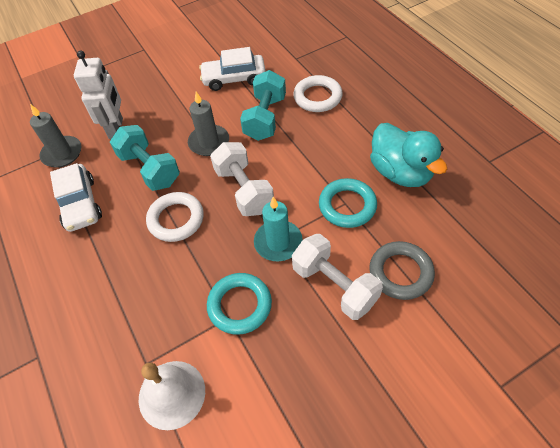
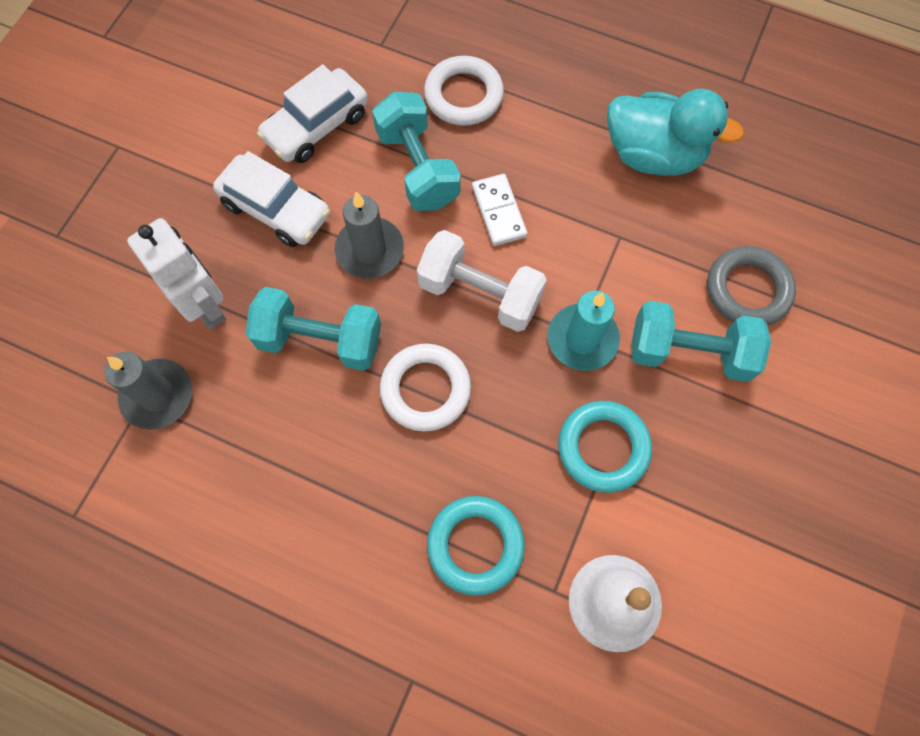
camera: 40 degrees left, 15 degrees up
white car [50,163,102,232] -> white car moved to [213,151,330,247]
white dumbbell [292,234,383,320] -> turquoise dumbbell [632,301,771,382]
turquoise ring [319,178,377,228] -> turquoise ring moved to [427,496,525,596]
none -> white domino [472,174,527,246]

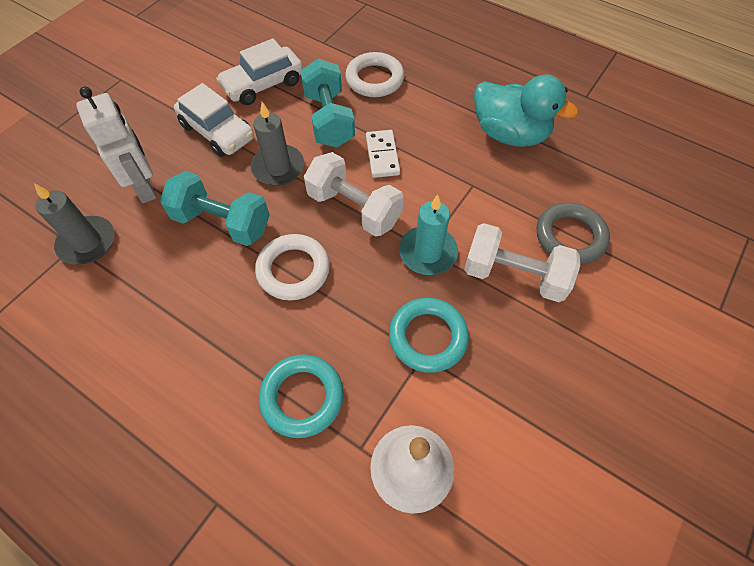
camera: 10 degrees right, 10 degrees down
turquoise dumbbell [632,301,771,382] -> white dumbbell [464,223,580,302]

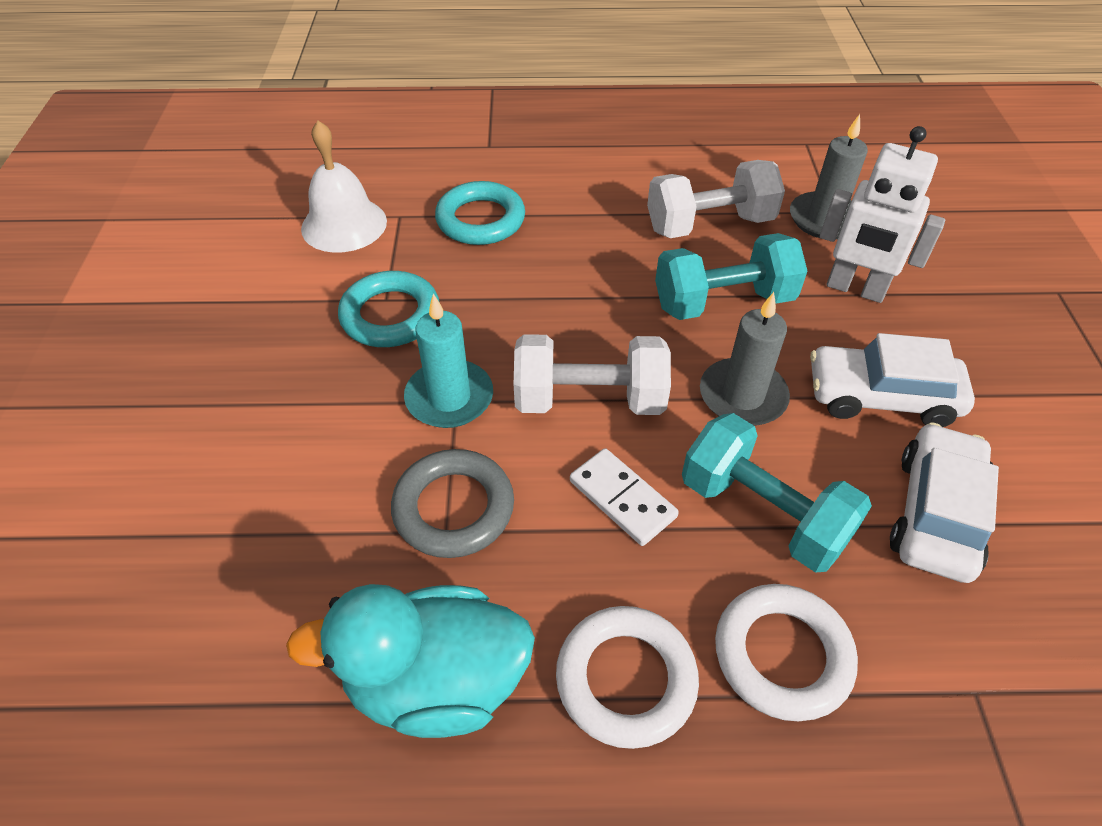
camera: 145 degrees right, 10 degrees down
white ring [255,234,330,301] -> white ring moved to [556,606,699,749]
white dumbbell [464,223,580,302] -> white dumbbell moved to [647,160,785,238]
grey ring [537,202,610,265] -> grey ring moved to [391,449,514,558]

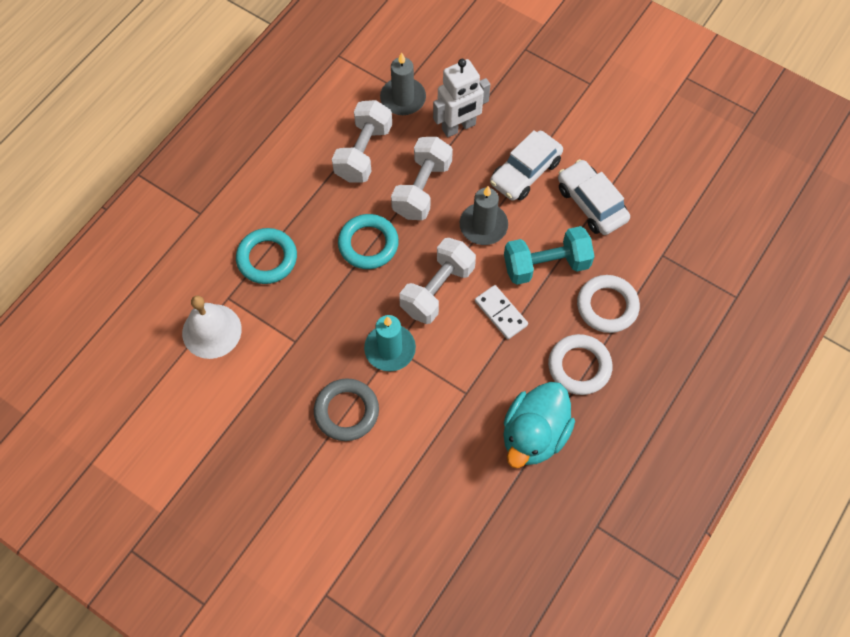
camera: 55 degrees left, 15 degrees up
turquoise ring [338,271,439,347] -> turquoise ring moved to [338,214,399,269]
grey ring [391,449,514,558] -> grey ring moved to [314,378,379,441]
white domino [570,448,679,546] -> white domino turned 60 degrees clockwise [475,285,528,339]
turquoise dumbbell [655,233,807,320] -> white dumbbell [391,137,453,220]

